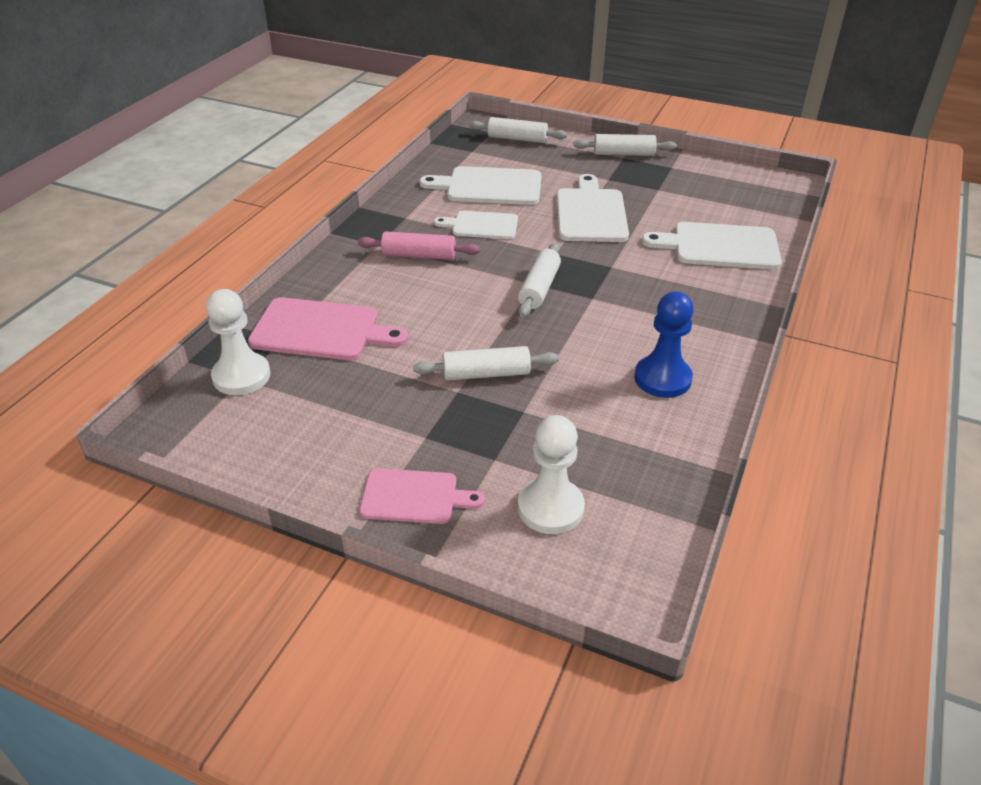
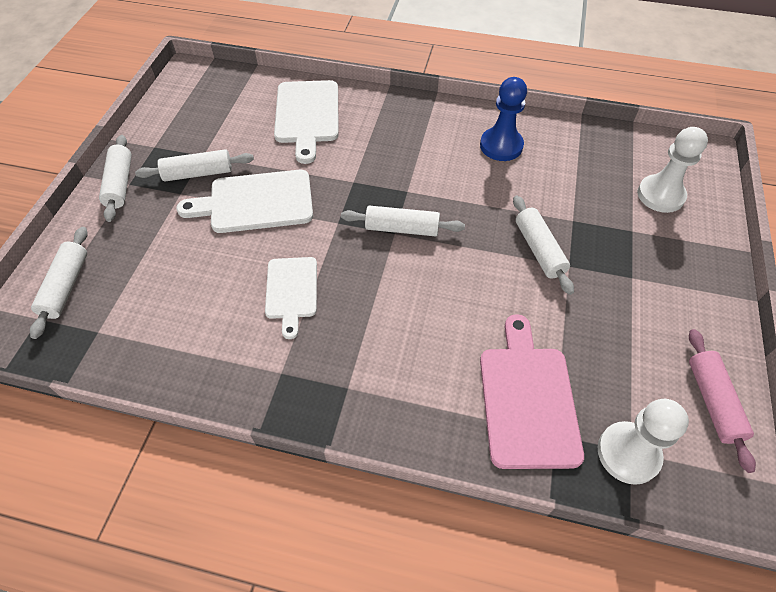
camera: 100 degrees left, 15 degrees up
pink rolling pin [358,231,480,260] -> pink rolling pin moved to [689,329,756,473]
pink cutting board [359,468,485,524] -> none
white cutting board [420,166,542,205] -> none
none -> white rolling pin [135,149,254,182]

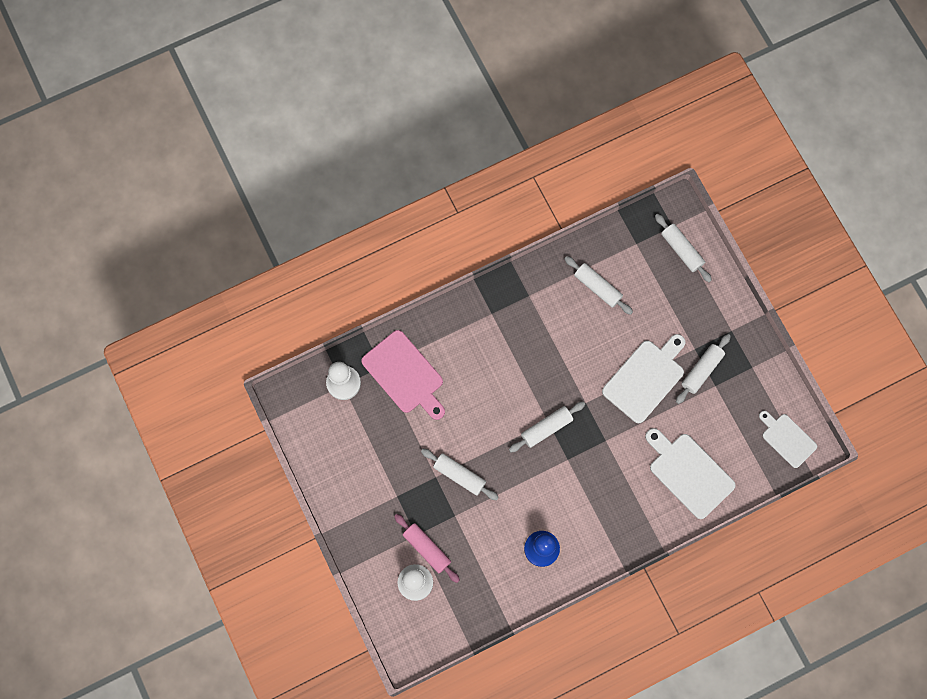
camera: 140 degrees right, 20 degrees up
white rolling pin [99,135,132,222] -> white rolling pin moved to [564,256,633,315]
white cutting board [265,257,317,339] -> white cutting board moved to [759,411,817,468]
pink rolling pin [689,329,756,473] -> pink rolling pin moved to [394,514,460,583]

